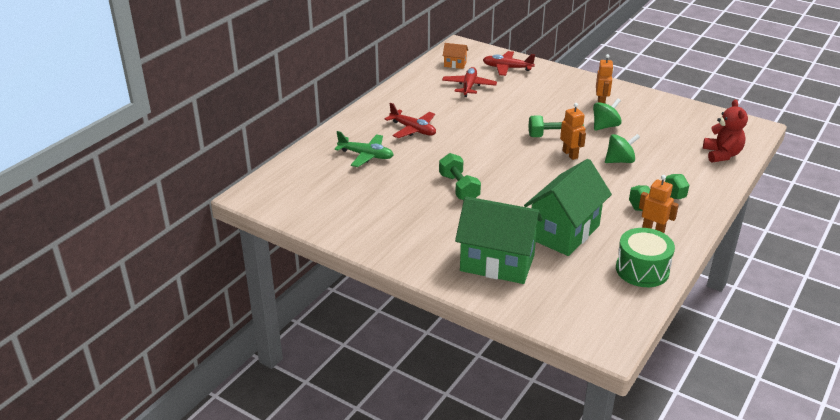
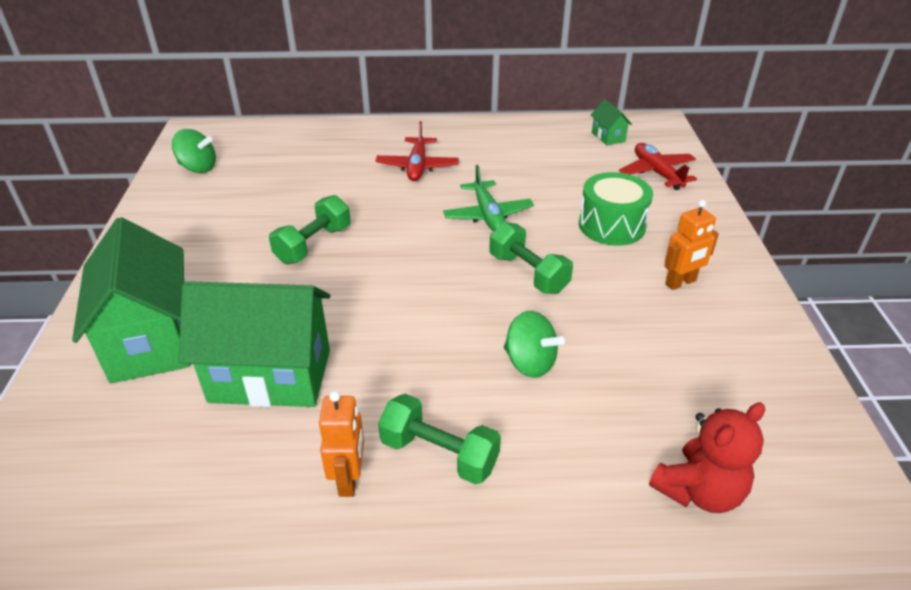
camera: 55 degrees right, 5 degrees up
green plane [335,131,394,167] -> green plane moved to [443,165,534,231]
red plane [442,67,497,97] -> none
orange house [443,43,468,69] -> green house [591,99,632,145]
orange robot [560,103,586,160] -> none
green spinning top [593,98,622,131] -> green spinning top moved to [172,129,216,173]
green drum [616,228,675,287] -> green drum moved to [579,172,653,246]

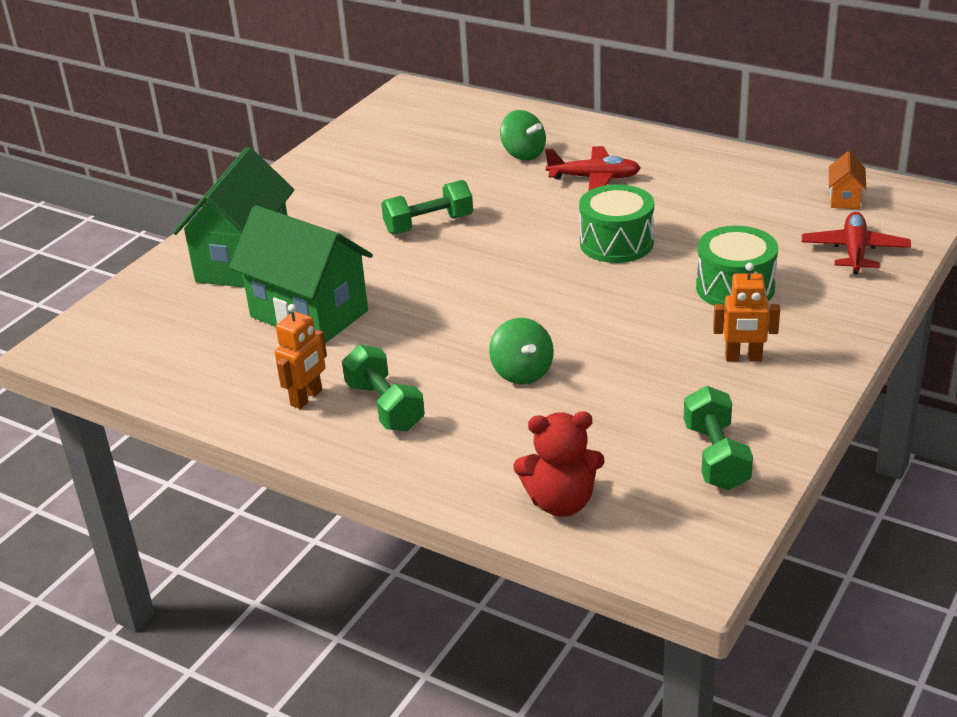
camera: 35 degrees right, 5 degrees down
green spinning top [172,129,216,173] -> green spinning top moved to [500,110,546,161]
red plane [375,121,459,181] -> red plane turned 120 degrees counterclockwise [545,146,641,191]
green plane [443,165,534,231] -> green drum [579,184,654,263]
green dumbbell [489,222,573,294] -> green dumbbell moved to [684,386,753,490]
green house [591,99,632,145] -> orange house [829,151,866,209]

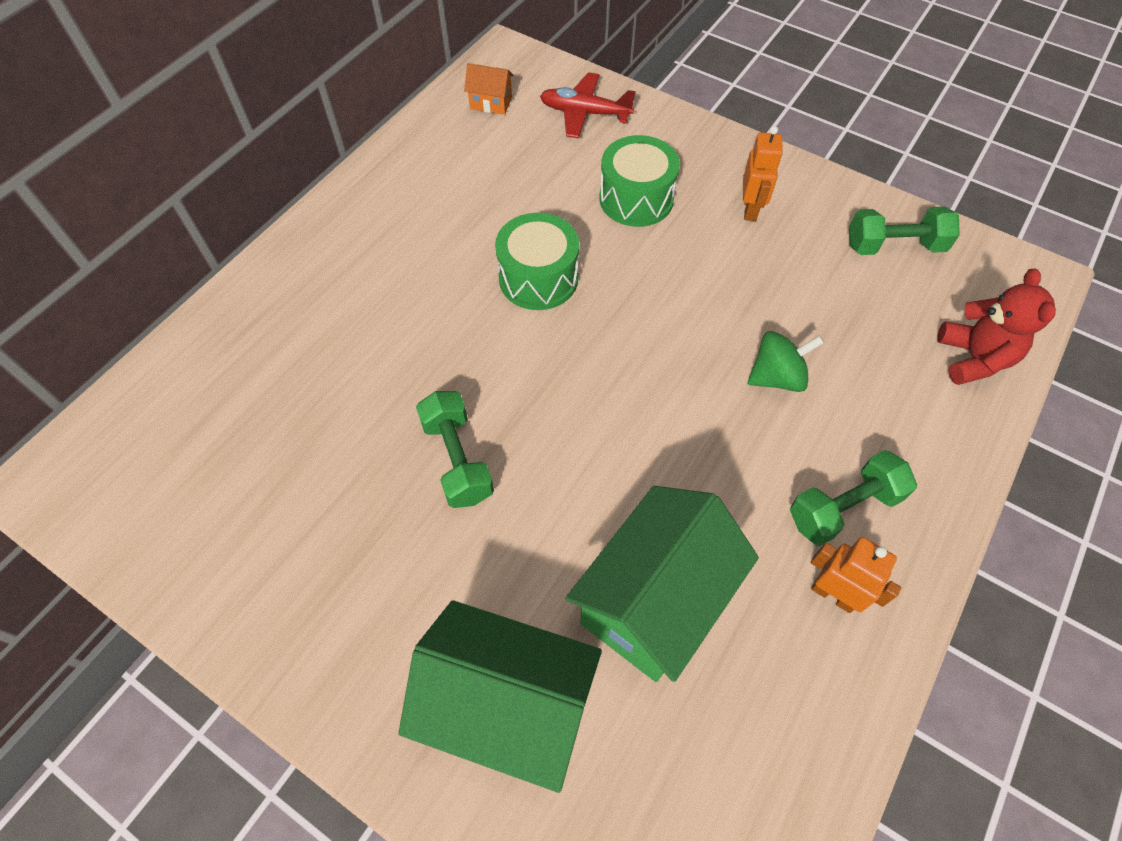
camera: 90 degrees left, 25 degrees up
green spinning top [500,110,546,161] -> none
red plane [545,146,641,191] -> none

